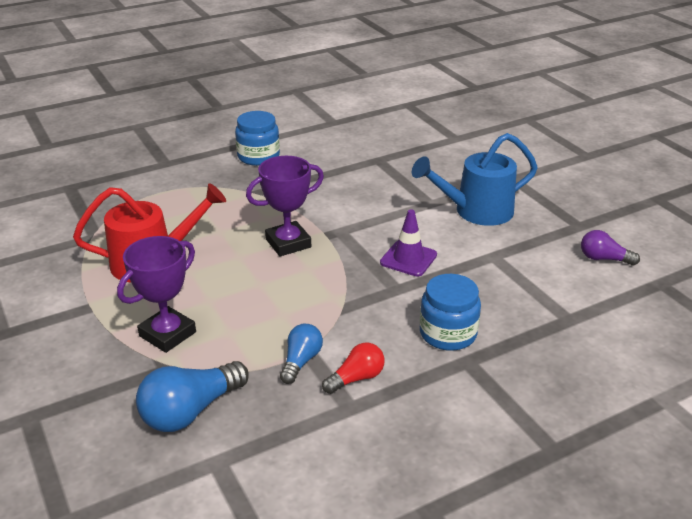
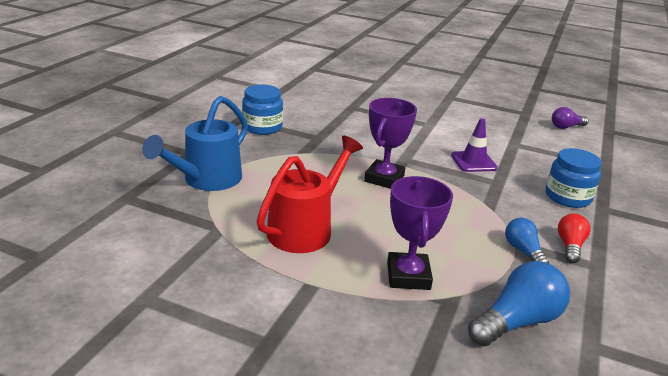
camera: 40 degrees left, 5 degrees down
blue light bulb [136,361,249,432] -> blue light bulb turned 135 degrees counterclockwise [468,261,570,346]
blue watering can [412,133,538,226] -> blue watering can moved to [142,96,248,191]

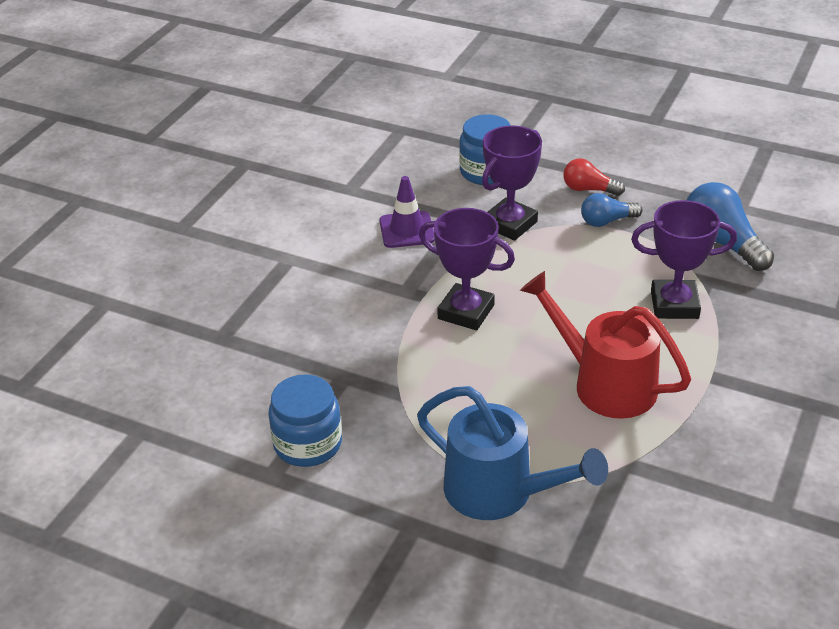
camera: 85 degrees left, 10 degrees up
purple light bulb [552,107,589,129] -> none
none -> purple trophy [482,125,542,241]

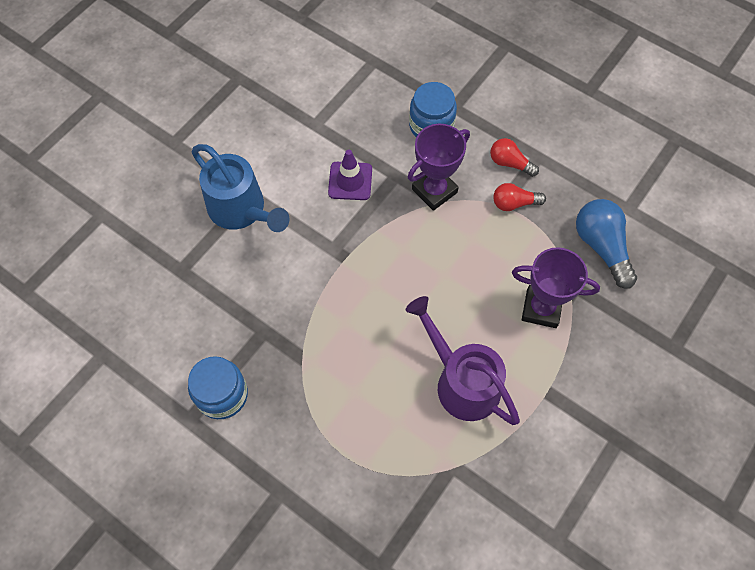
camera: 10 degrees right, 25 degrees up
blue watering can [417,386,608,520] -> blue watering can moved to [192,144,289,232]
purple trophy [419,208,515,330] -> none
red watering can [520,271,691,419] -> purple watering can [406,296,520,425]
blue light bulb [581,193,643,227] -> red light bulb [493,183,546,211]

